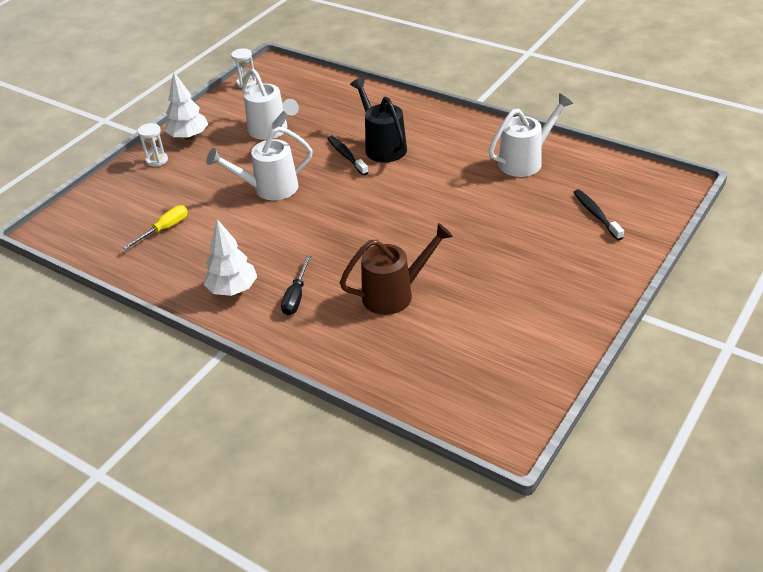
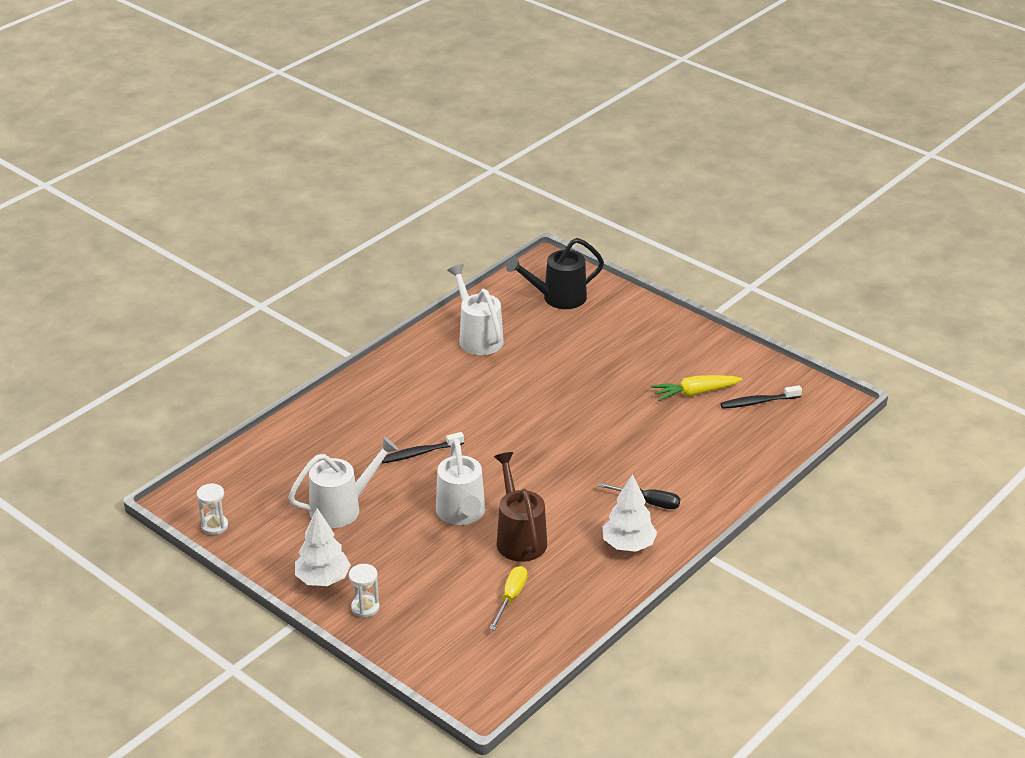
camera: 85 degrees left, 5 degrees down
yellow screwdriver [123,205,188,250] -> yellow screwdriver turned 60 degrees clockwise [490,566,527,631]
brown watering can [340,223,453,315] -> brown watering can moved to [494,452,547,562]
black watering can [350,77,407,162] -> black watering can moved to [506,238,604,309]
black toothbrush [573,189,624,240] -> black toothbrush moved to [720,385,802,409]
none -> yellow carrot [651,375,742,401]

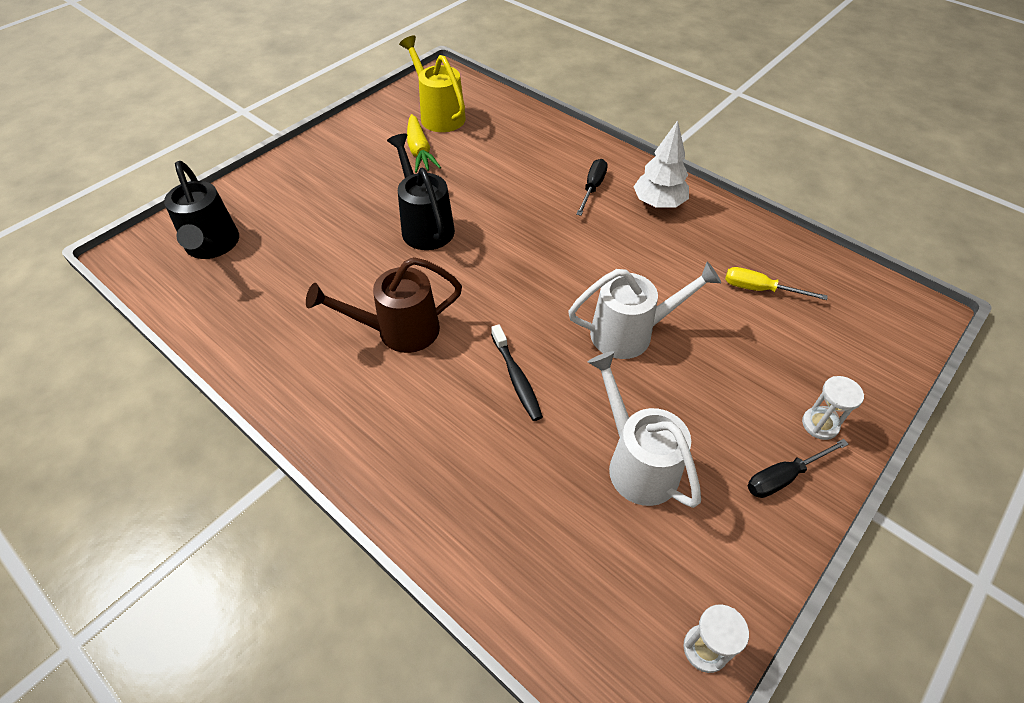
camera: 90 degrees left, 15 degrees up
white tree [295,508,351,586] -> black screwdriver [748,439,849,498]
white watering can [447,264,504,355] -> none
brown watering can [494,452,547,562] -> brown watering can moved to [306,257,462,353]
black toothbrush [720,385,802,409] -> yellow watering can [399,36,466,132]
none -> black watering can [387,134,455,250]

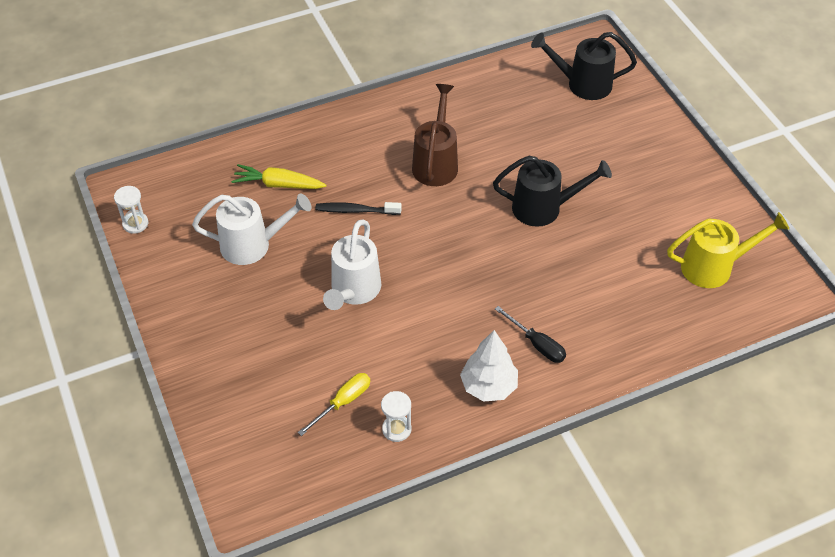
camera: 115 degrees right, 0 degrees up
yellow carrot [407,114,441,173] -> yellow carrot moved to [231,164,326,189]
black screwdriver [748,439,849,498] -> none
white hourglass [802,376,864,440] -> white hourglass moved to [381,391,411,442]

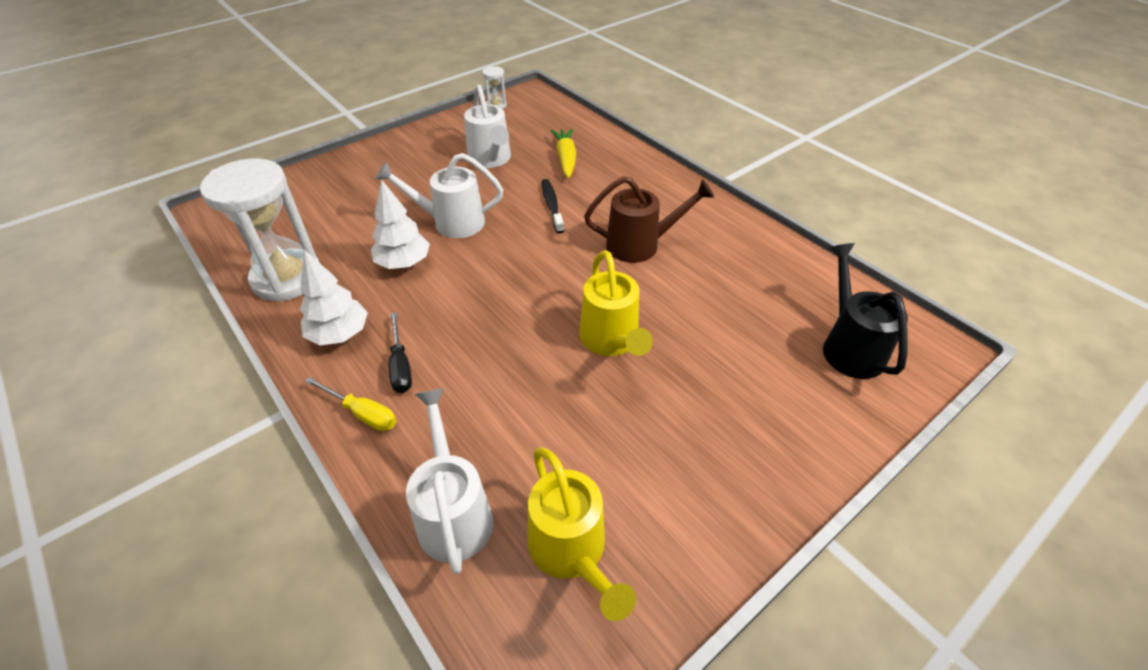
camera: 75 degrees right, 5 degrees down
yellow screwdriver [298,373,370,436] -> yellow screwdriver moved to [305,377,396,431]
white hourglass [381,391,411,442] -> white hourglass [200,159,320,302], size x2.36
black watering can [493,156,612,227] -> yellow watering can [579,250,653,356]
black screwdriver [495,306,566,363] -> black screwdriver turned 45 degrees counterclockwise [389,312,412,393]
none -> white tree [371,179,430,269]
none -> white watering can [406,388,493,574]

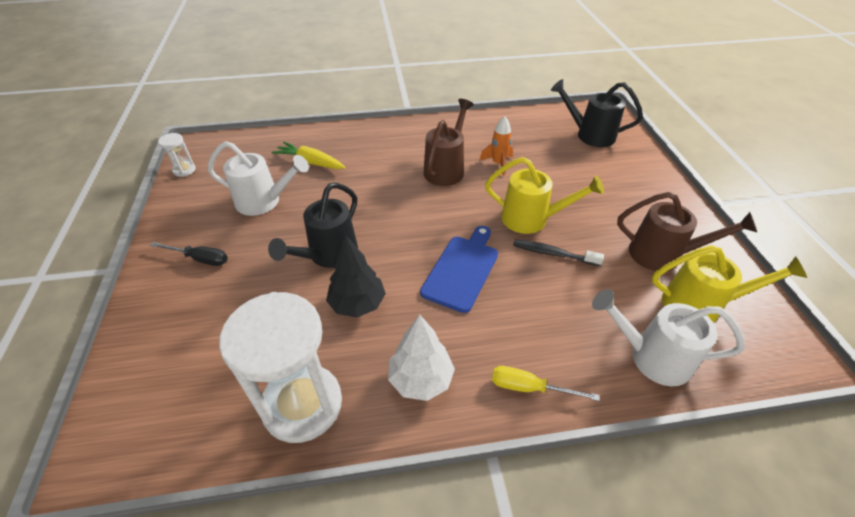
camera: 60 degrees left, 0 degrees up
yellow screwdriver [305,377,396,431] -> yellow screwdriver turned 135 degrees counterclockwise [492,366,600,401]
white tree [371,179,430,269] -> black tree [326,235,386,317]
white watering can [376,153,503,238] -> black watering can [268,183,358,268]
black screwdriver [389,312,412,393] -> black screwdriver moved to [150,242,228,266]
black toothbrush [542,179,564,234] -> black toothbrush moved to [513,240,604,266]
none -> blue cutting board [420,226,498,313]
none -> orange rocket [480,116,513,176]
none -> brown watering can [617,192,757,271]

